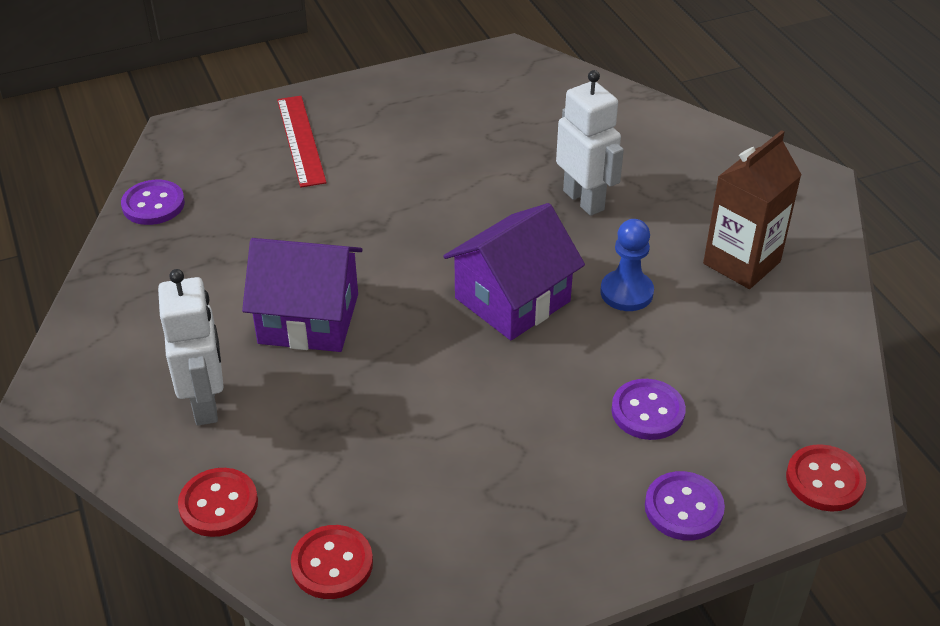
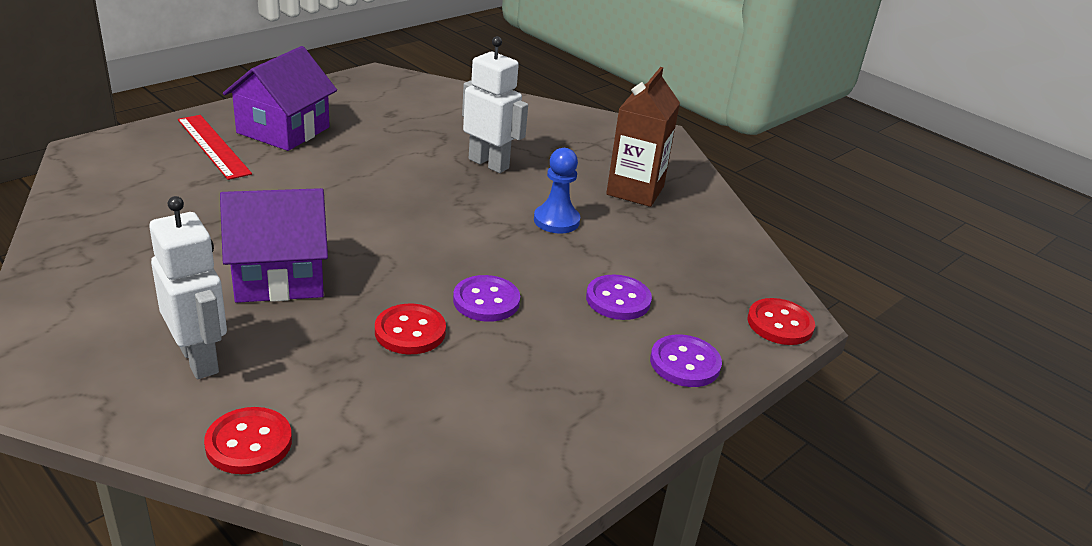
camera: 25 degrees left, 10 degrees down
purple button [121,180,185,225] -> purple button moved to [453,275,520,322]
red button [291,525,373,599] -> red button moved to [375,304,446,354]
purple house [443,203,585,340] -> purple house moved to [223,46,337,151]

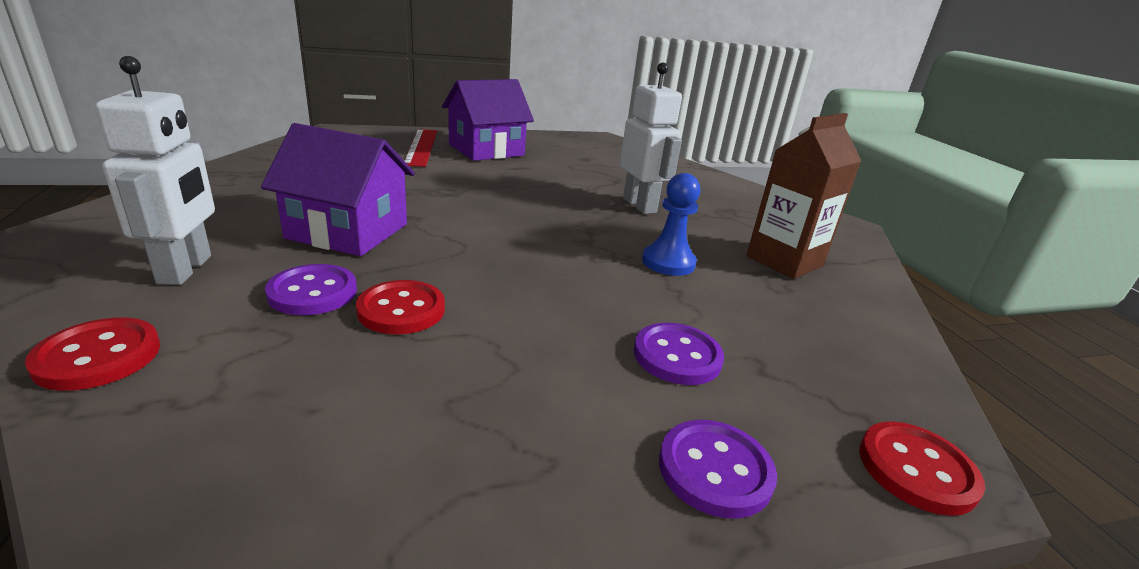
camera: 30 degrees right, 5 degrees down
purple button [453,275,520,322] -> purple button moved to [265,264,357,315]

